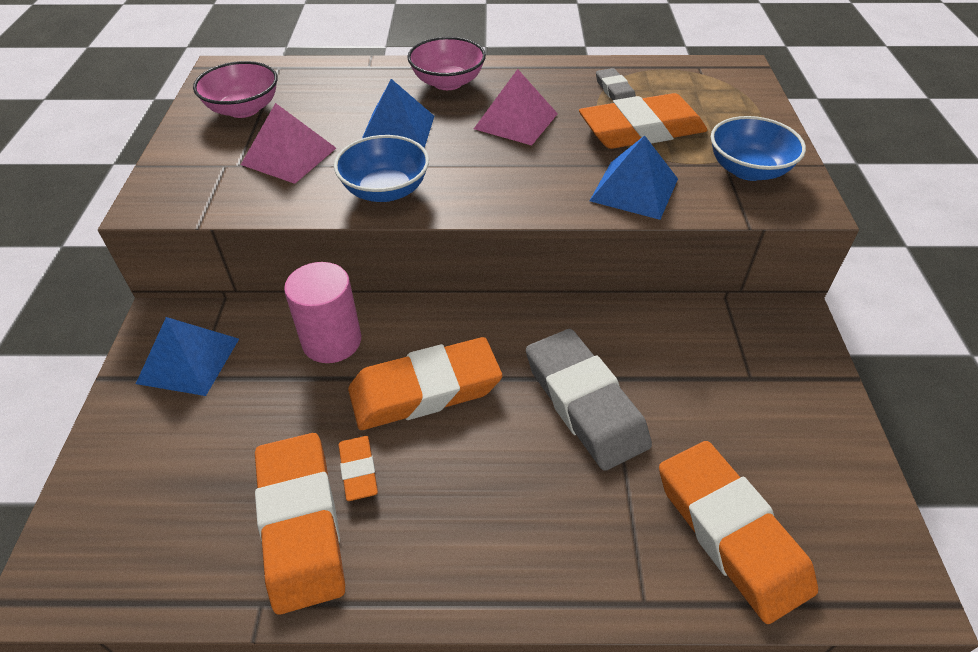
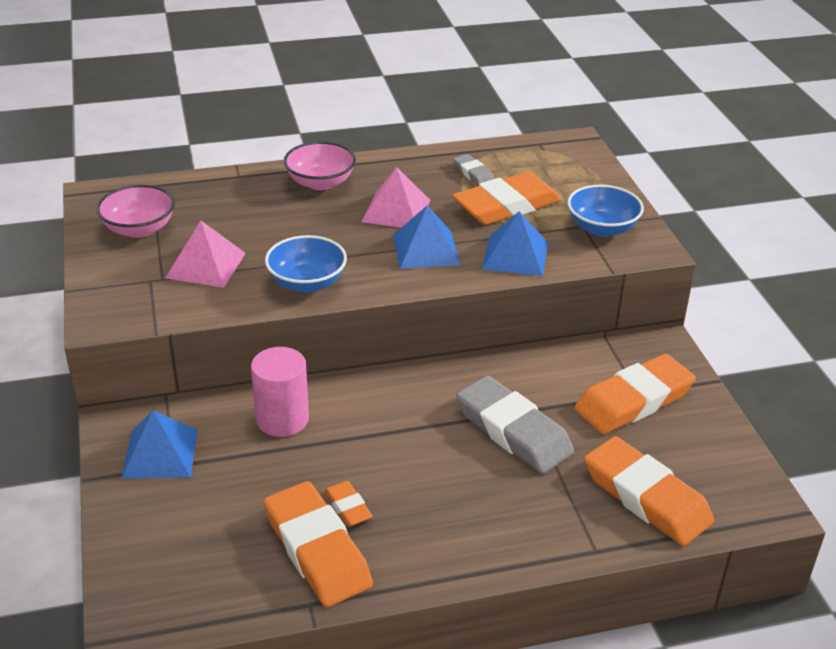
camera: 15 degrees left, 10 degrees down
orange eraser [348,337,502,430] -> orange eraser moved to [574,354,696,434]
blue pyramid [362,79,434,148] -> blue pyramid moved to [393,205,460,269]

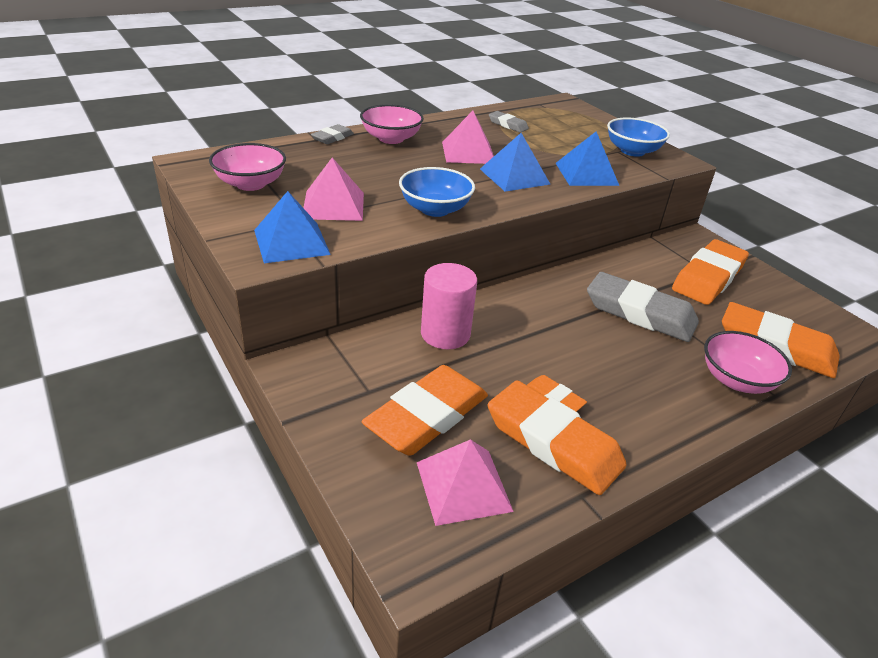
camera: 20 degrees left, 0 degrees up
blue pyramid [121,411,198,479] -> blue pyramid moved to [254,191,331,263]
orange eraser [452,172,562,225] -> orange eraser moved to [362,365,488,456]
none -> grey eraser [311,124,354,144]
none -> pink pyramid [417,439,514,526]
none -> pink bowl [704,331,792,394]

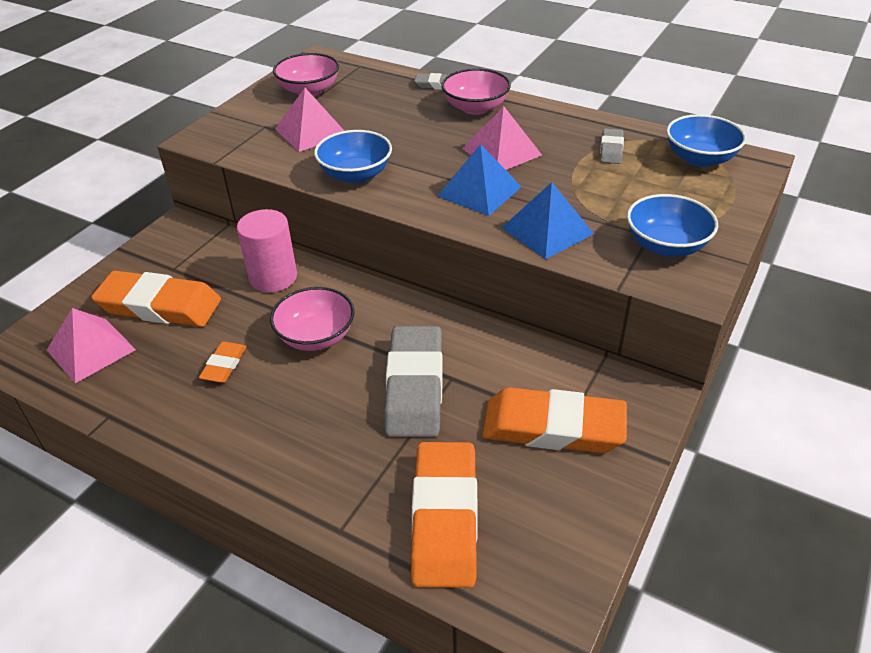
camera: 65 degrees right, 5 degrees up
blue pyramid [254,191,331,263] -> none
orange eraser [488,380,627,495] -> none
pink bowl [704,331,792,394] -> pink bowl moved to [270,287,355,351]
none -> blue bowl [666,114,746,167]

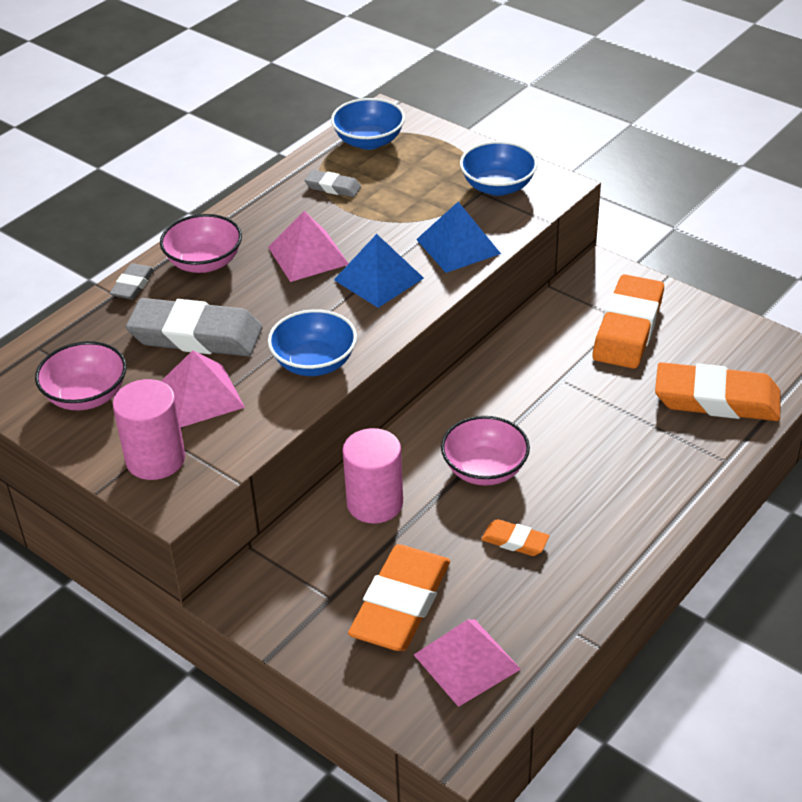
camera: 80 degrees left, 0 degrees up
grey eraser [384,326,443,437] -> grey eraser moved to [126,298,262,356]
none -> pink cylinder [113,379,185,480]

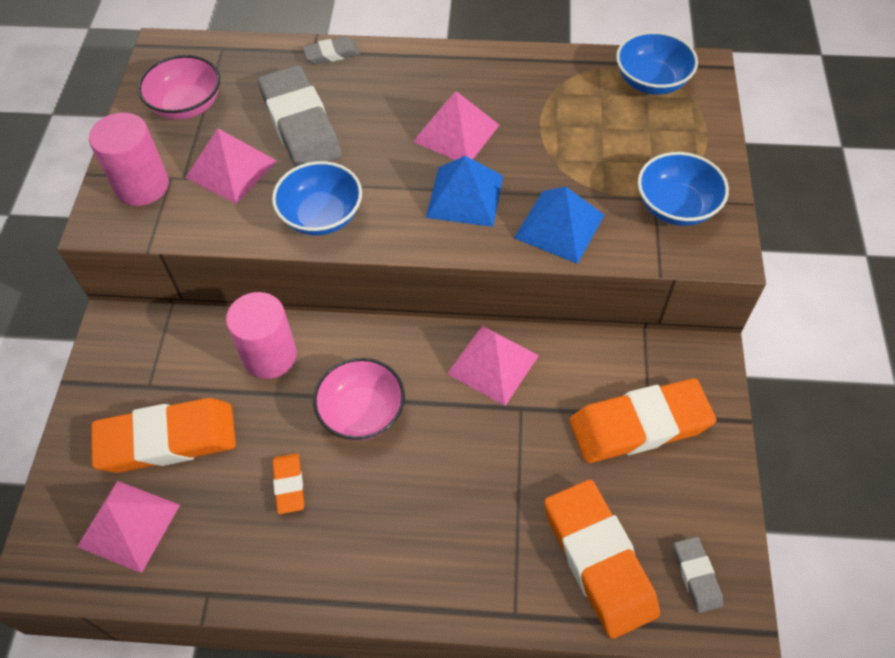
camera: 55 degrees right, 15 degrees up
pink bowl [160,214,242,273] -> none
grey eraser [304,170,361,197] -> grey eraser moved to [673,537,723,613]
none -> pink pyramid [447,326,539,406]

